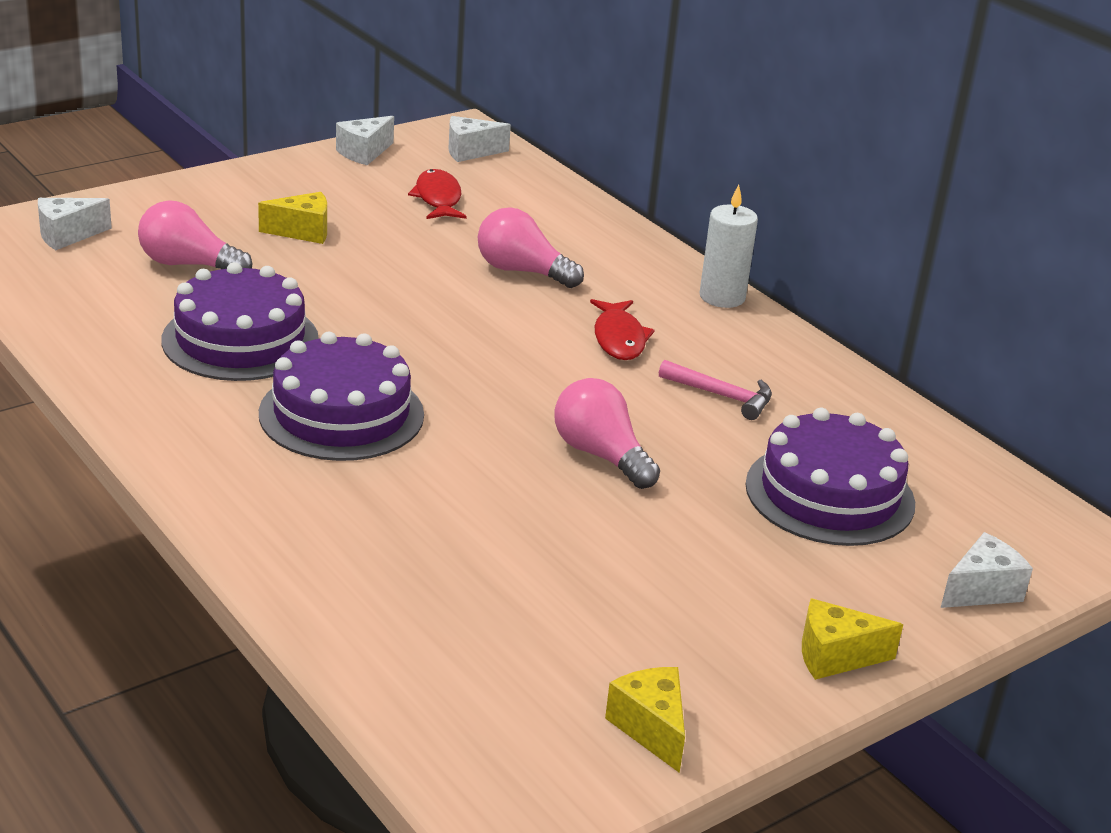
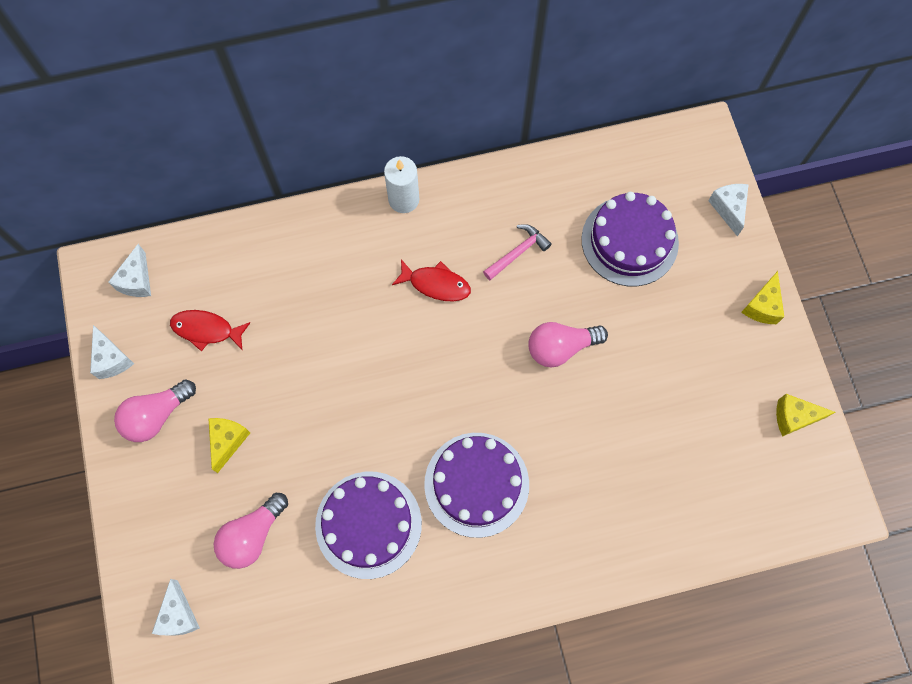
camera: 65 degrees left, 40 degrees up
pink light bulb [478,207,584,288] -> pink light bulb moved to [114,379,196,442]

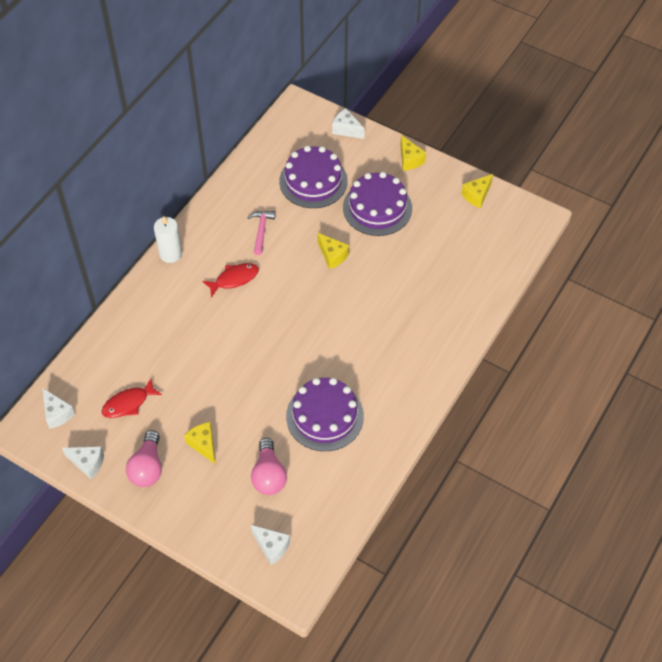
camera: 45 degrees left, 15 degrees down
purple cake [424,433,529,538] -> purple cake moved to [343,172,412,236]
pink light bulb [529,322,608,367] -> yellow cheese [318,233,349,269]

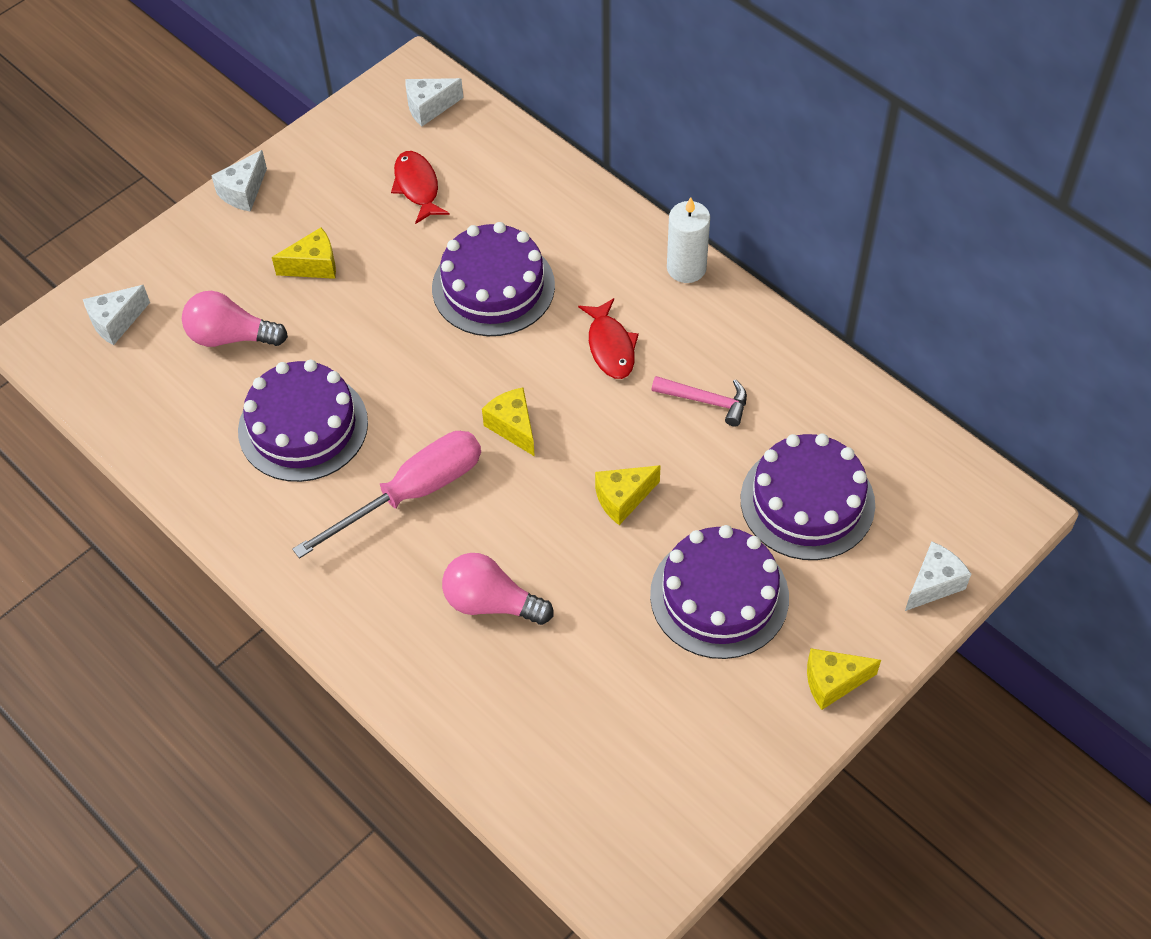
camera: 105 degrees right, 0 degrees up
white cheese [62,446,104,480] -> white cheese moved to [211,150,267,212]
pink light bulb [126,430,162,487] -> pink light bulb moved to [442,553,554,625]
yellow cheese [461,174,493,208] -> yellow cheese moved to [482,388,535,456]
none -> pink screwdriver [292,431,481,558]
none -> purple cake [432,222,555,336]

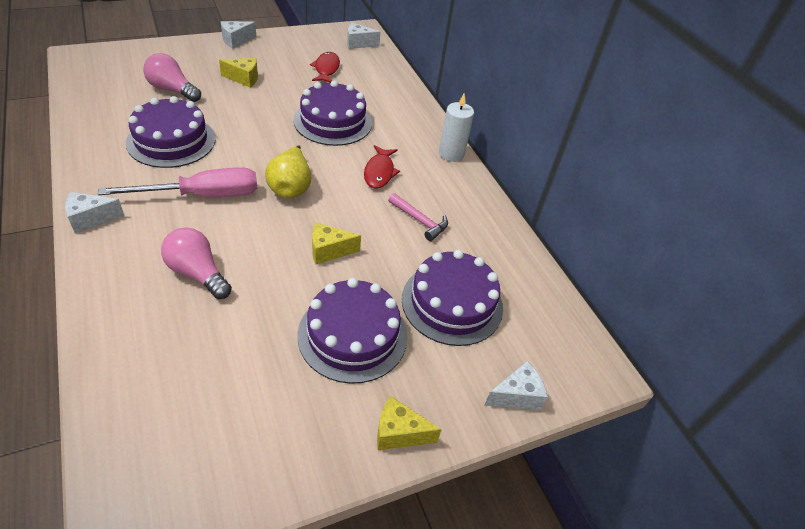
camera: 15 degrees right, 10 degrees down
white cheese [83,285,150,345] -> white cheese moved to [65,192,124,234]
yellow cheese [482,388,535,456] -> yellow pear [265,145,311,198]

